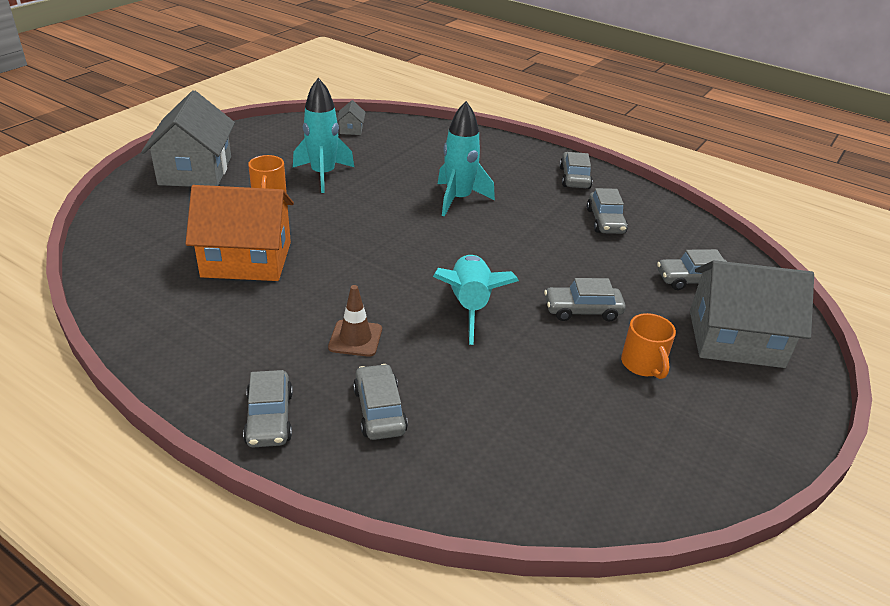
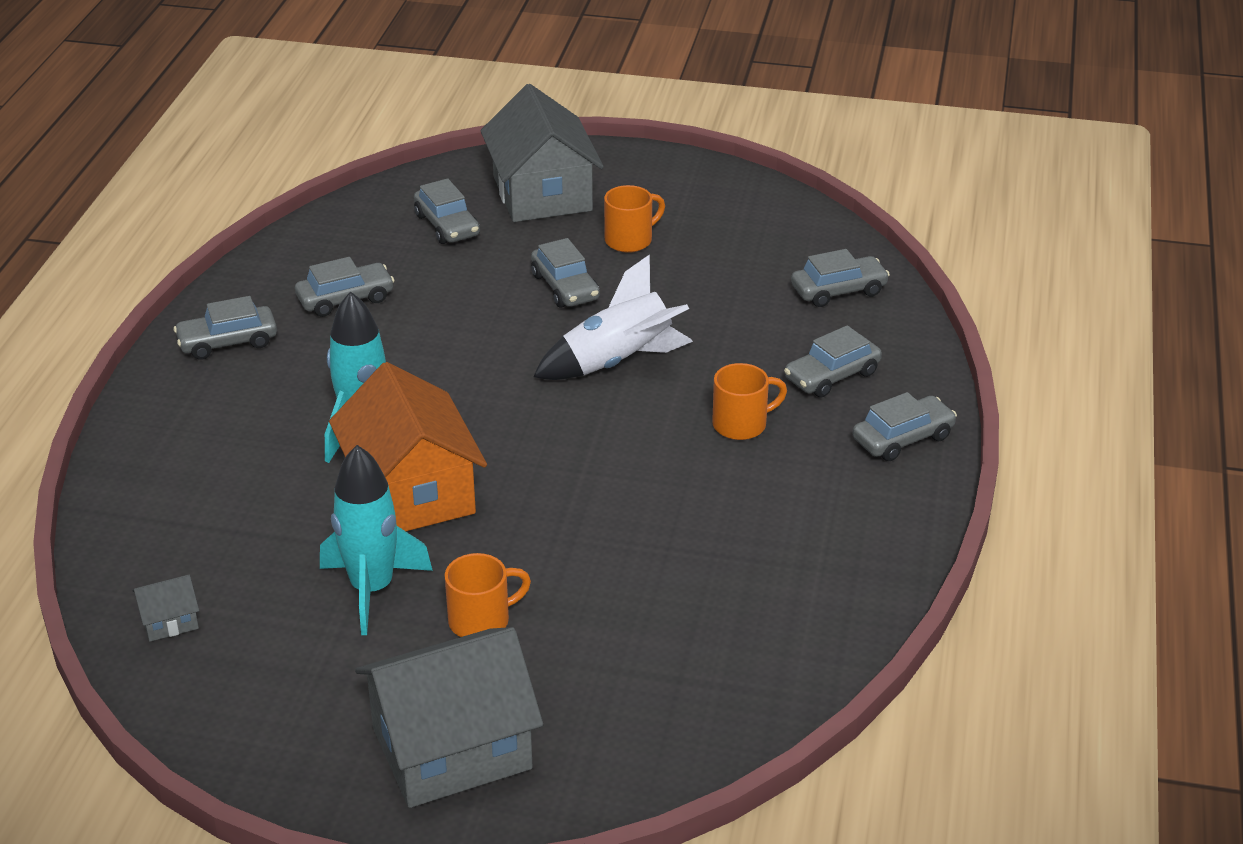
camera: 110 degrees left, 0 degrees up
orange house [186,185,294,281] -> orange house moved to [329,362,487,531]
brown traffic cone [328,285,382,357] -> orange mug [712,363,787,440]
turquoise rocket [433,255,519,345] -> white rocket [533,254,693,380]
none -> grey car [791,249,890,307]

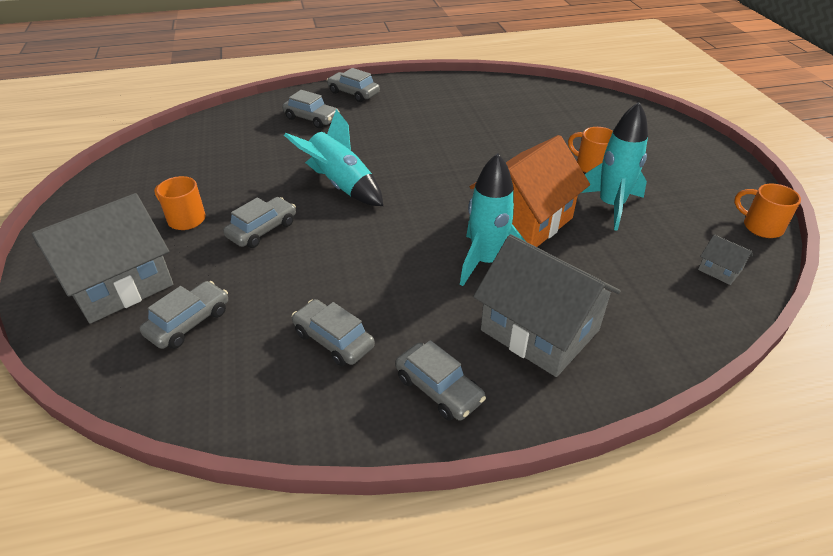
camera: 115 degrees left, 5 degrees up
grey house [355,627,543,808] -> grey house moved to [473,234,621,377]
white rocket [533,254,693,380] -> turquoise rocket [284,109,383,206]
orange mug [712,363,787,440] -> orange mug moved to [734,183,801,238]
grey car [791,249,890,307] -> none

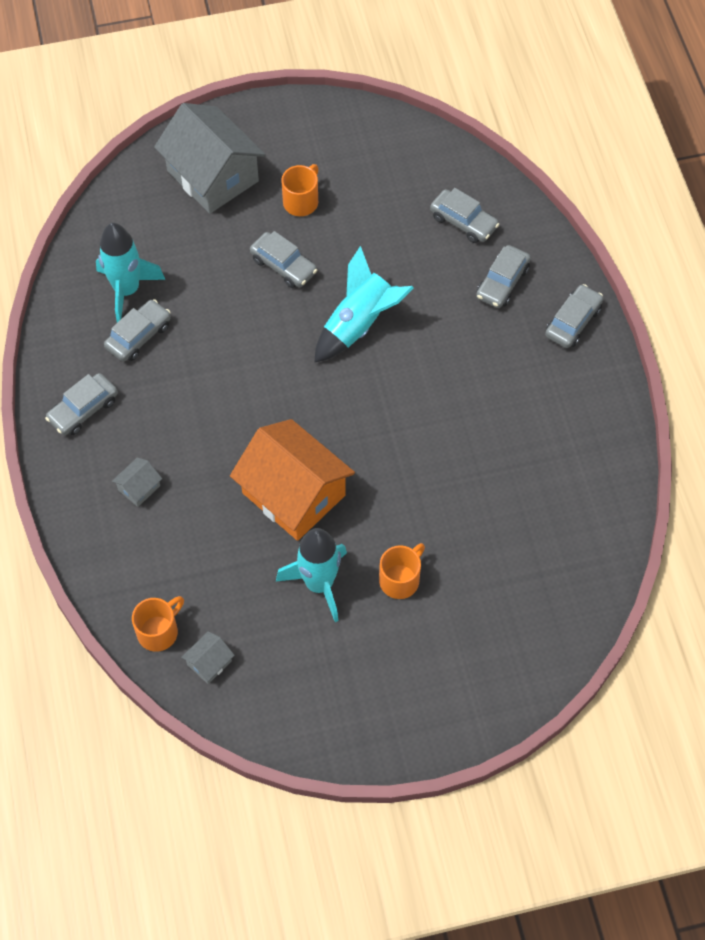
camera: 90 degrees right, 20 degrees up
grey car [139,281,228,349] -> grey car moved to [430,188,499,243]
turquoise rocket [460,153,525,286] -> turquoise rocket moved to [96,223,165,323]
grey house [473,234,621,377] -> grey house [112,457,162,507], size x0.41
orange mug [734,183,801,238] -> orange mug moved to [132,596,184,652]

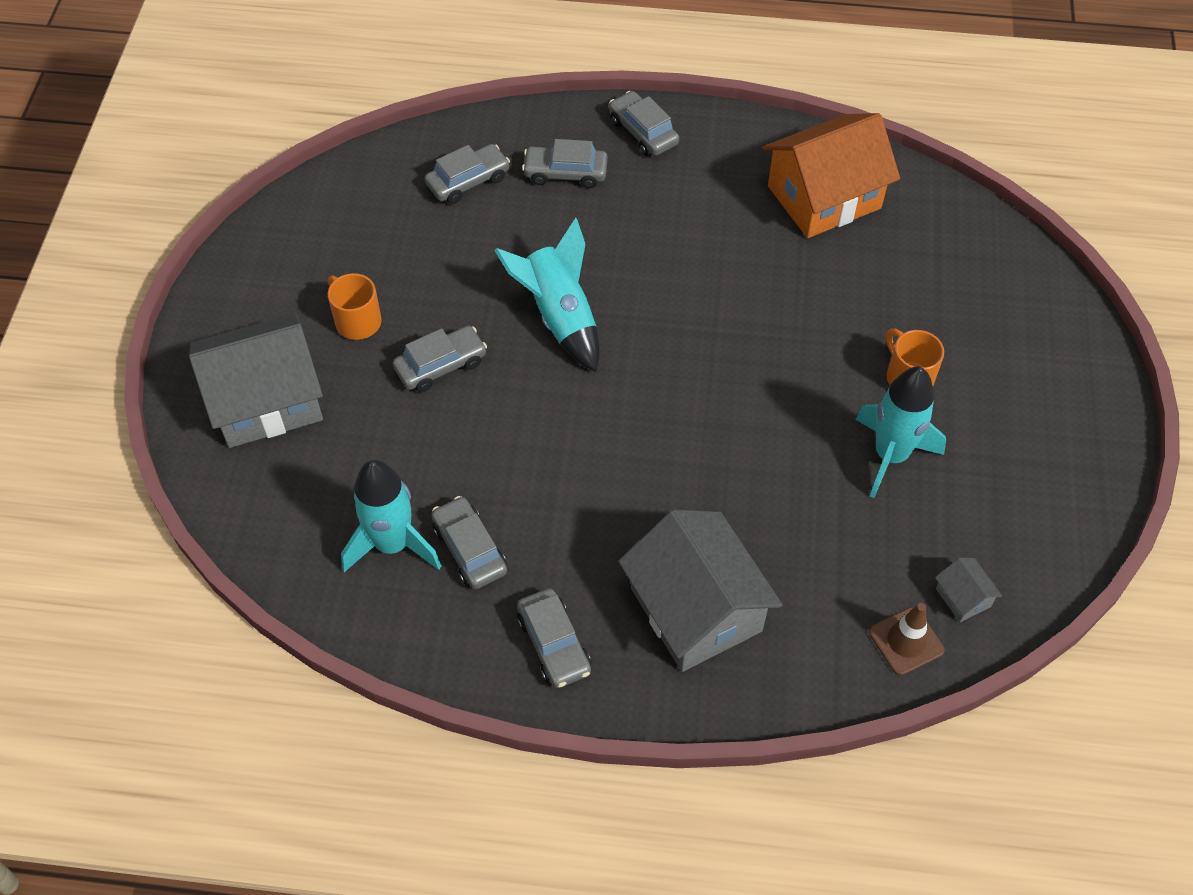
camera: 70 degrees left, 5 degrees down
grey house [112,457,162,507] -> grey house [618,509,783,672], size x2.44
orange mug [132,596,184,652] -> brown traffic cone [869,603,945,675]
orange house [230,419,355,541] -> orange house moved to [763,113,900,238]
grey car [476,245,531,308] -> grey car turned 135 degrees clockwise [522,139,608,188]

